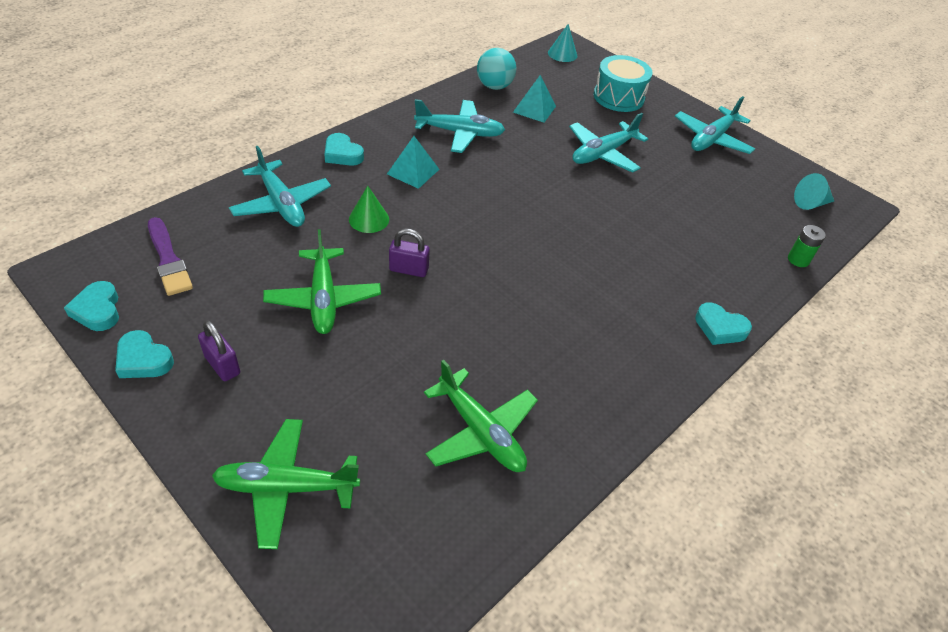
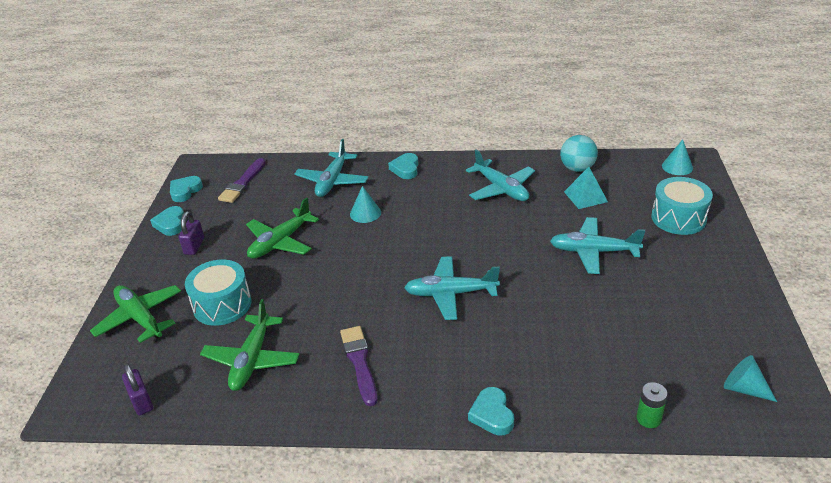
camera: 55 degrees right, 10 degrees down
green cone [349,186,389,233] -> turquoise cone [350,186,381,223]
turquoise pyramid [387,136,439,189] -> none
purple padlock [389,229,430,277] -> purple padlock moved to [122,363,153,415]
turquoise plane [675,96,755,154] -> turquoise plane moved to [404,256,500,320]
none -> turquoise drum [185,260,251,326]
none -> purple brush [340,326,377,406]

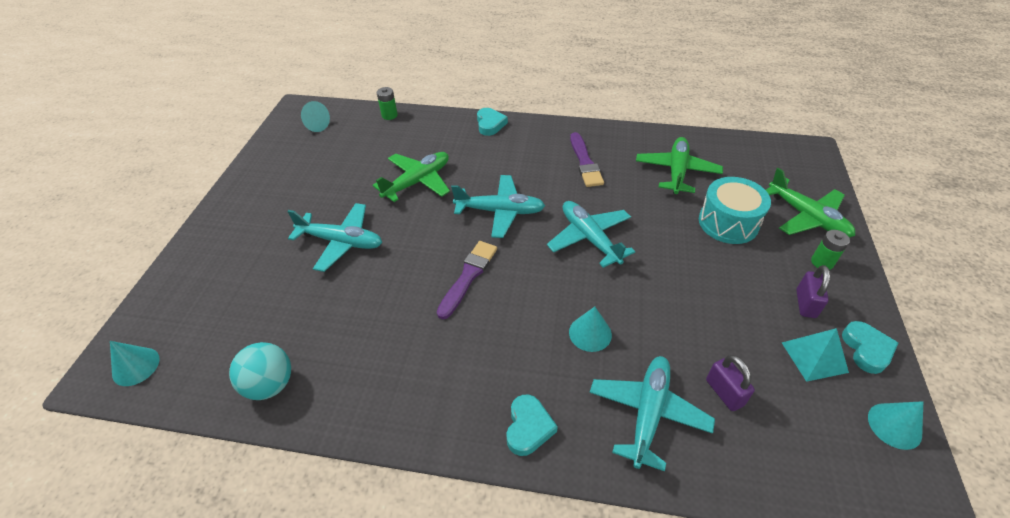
camera: 175 degrees left, 10 degrees up
purple padlock [122,363,153,415] -> purple padlock moved to [706,355,755,411]
turquoise heart [170,176,203,202] -> turquoise cone [868,401,923,450]
purple brush [218,158,266,203] -> purple brush moved to [437,241,497,320]
green plane [246,198,319,259] -> green plane moved to [373,152,450,202]
turquoise plane [466,149,535,201] -> turquoise plane moved to [547,201,635,268]
turquoise pyramid [564,167,608,209] -> turquoise pyramid moved to [782,328,849,382]
turquoise drum [651,177,713,235] -> none
none -> green battery [811,230,850,270]

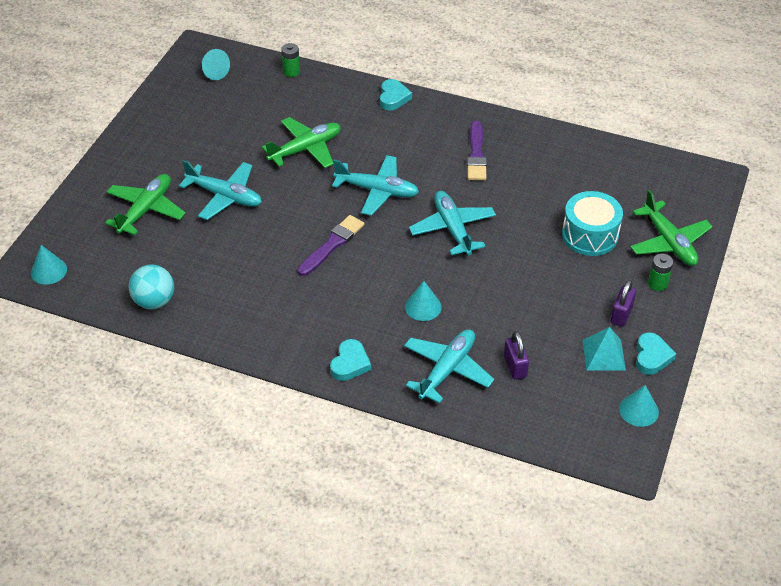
camera: 10 degrees right, 0 degrees up
green plane [636,137,723,194] -> green plane moved to [105,174,186,235]

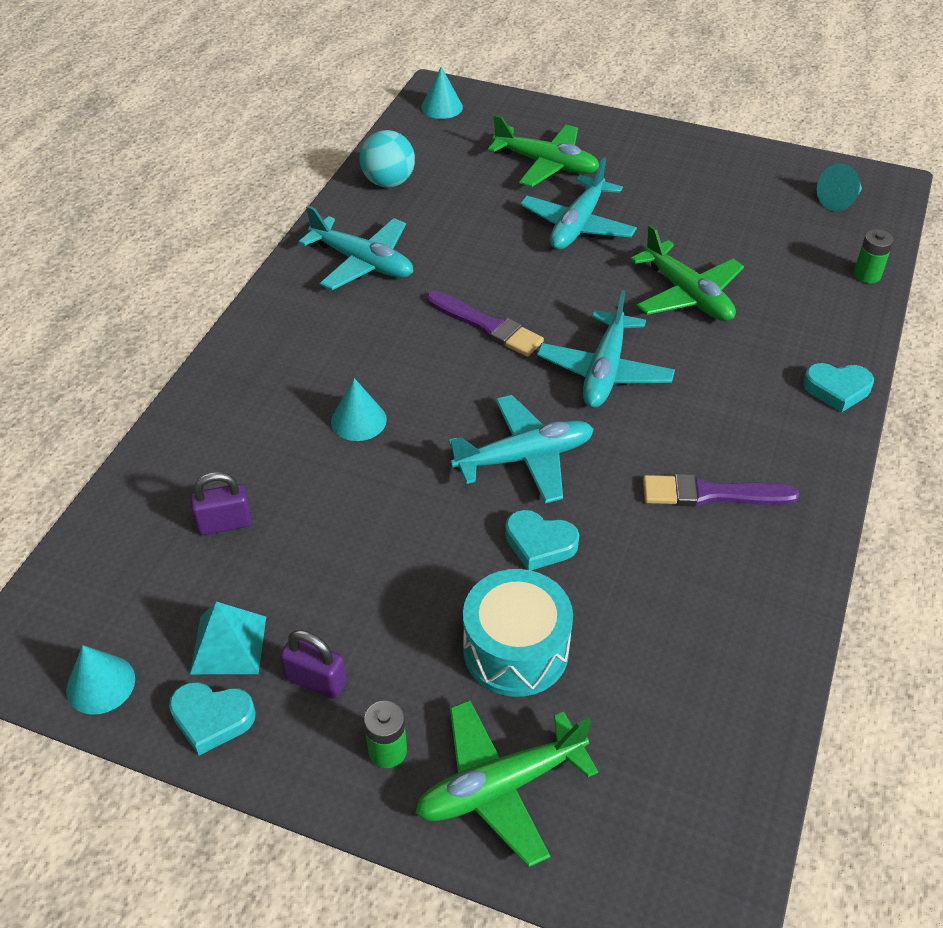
camera: 90 degrees right, 0 degrees up
turquoise heart [330,339,371,381] -> turquoise heart moved to [505,510,579,570]
turquoise plane [404,329,494,403] -> turquoise plane moved to [299,205,413,290]

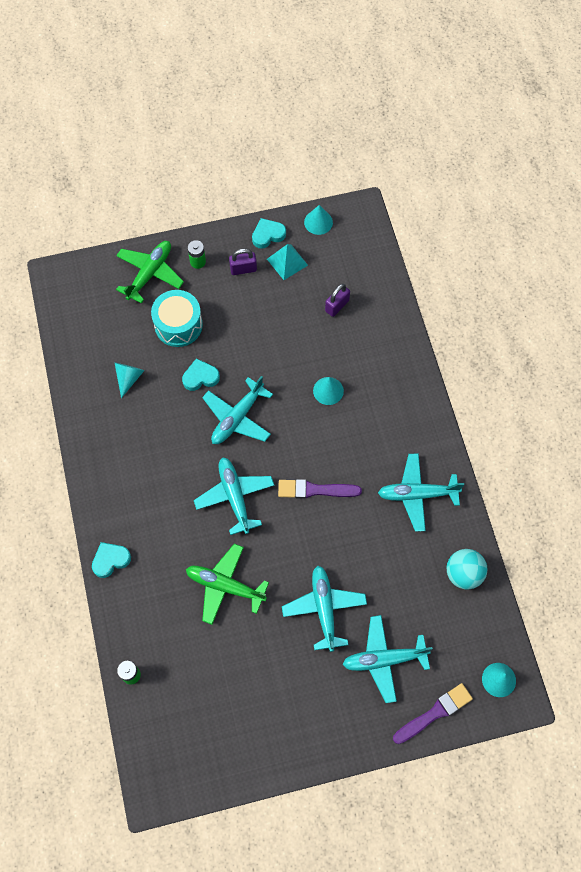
camera: 145 degrees right, 20 degrees up
green plane [488,115,599,187] -> turquoise plane [342,615,433,703]
purple brush [643,474,799,506] -> purple brush moved to [393,683,473,744]
turquoise cone [817,163,862,211] -> turquoise cone moved to [115,363,145,398]

